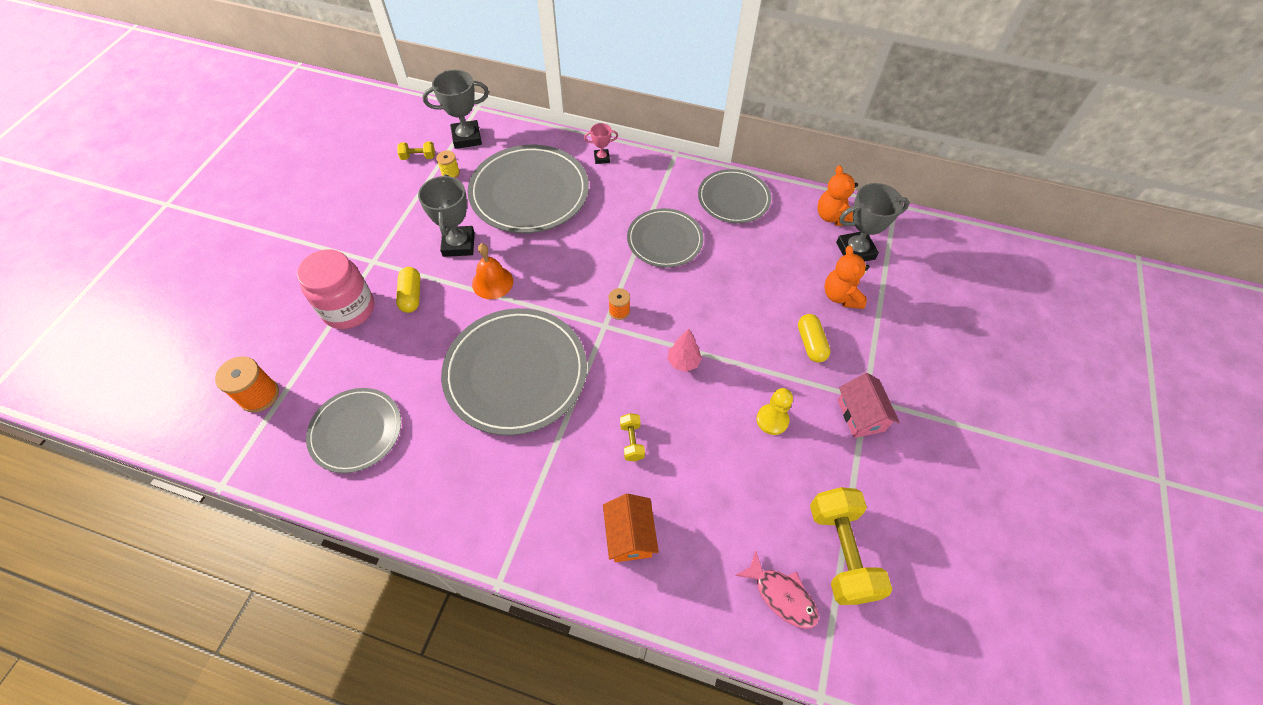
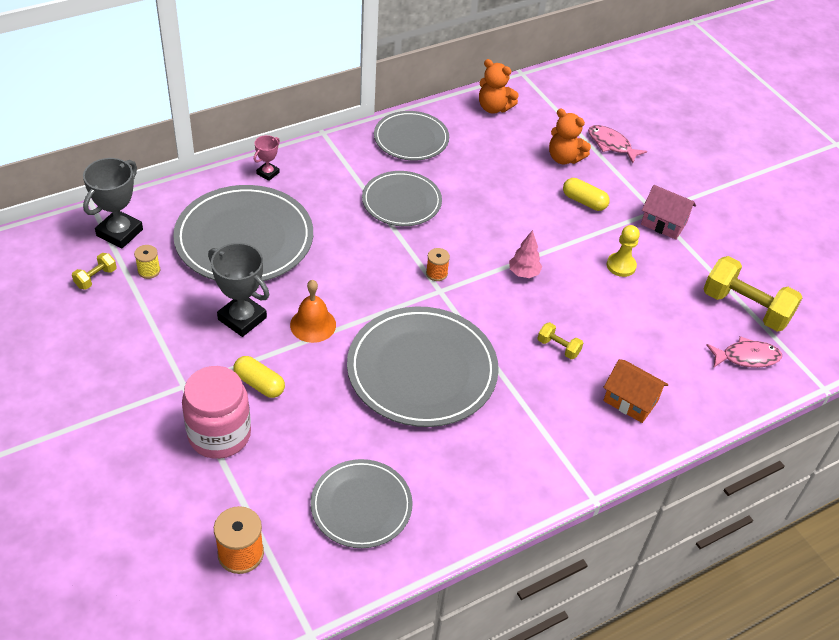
camera: 50 degrees left, 10 degrees down
grey trophy [836,183,910,262] -> none
none -> pink fish [588,125,647,163]

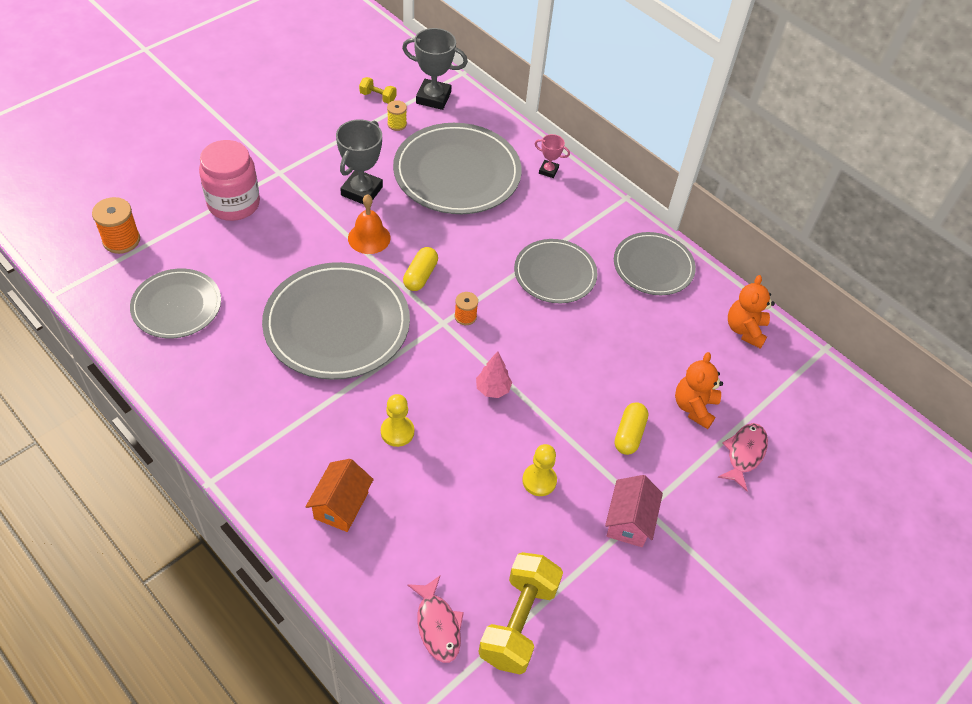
camera: 75 degrees right, 5 degrees up
yellow capsule [233,356,285,398] -> yellow capsule moved to [403,247,438,291]
yellow dumbbell [537,322,583,359] -> yellow pawn [381,394,414,447]

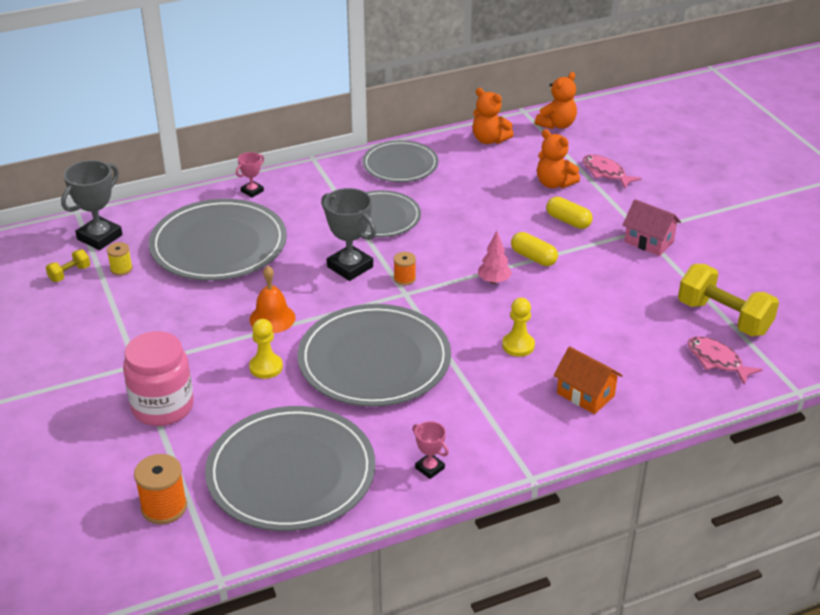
camera: 65 degrees left, 15 degrees down
grey plate [130,269,221,338] -> grey plate [205,406,375,531], size x1.65
grey trophy [336,119,383,204] -> grey trophy moved to [321,188,376,281]
yellow capsule [403,247,438,291] -> yellow capsule moved to [511,232,558,266]
pink fish [407,576,464,663] -> pink fish turned 135 degrees counterclockwise [688,336,763,385]
yellow pawn [522,444,557,496] -> yellow pawn moved to [249,319,283,379]
none -> pink trophy [413,421,449,479]
none -> orange teddy bear [535,72,577,129]

